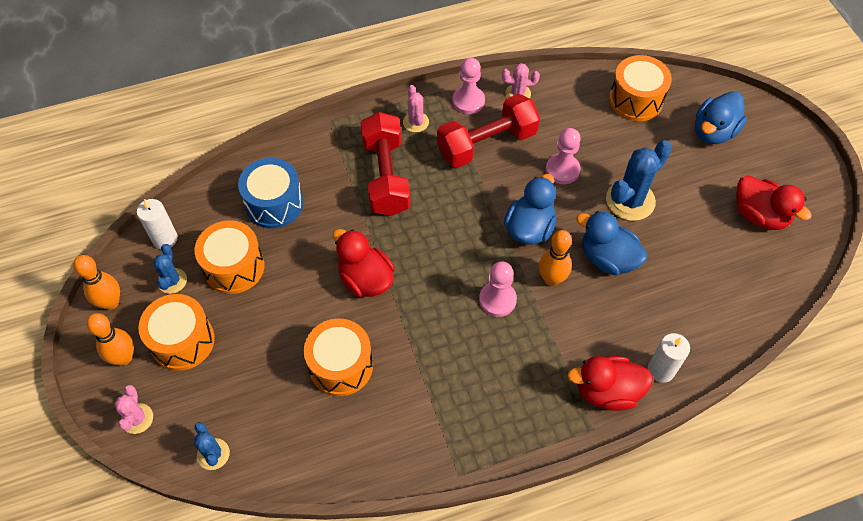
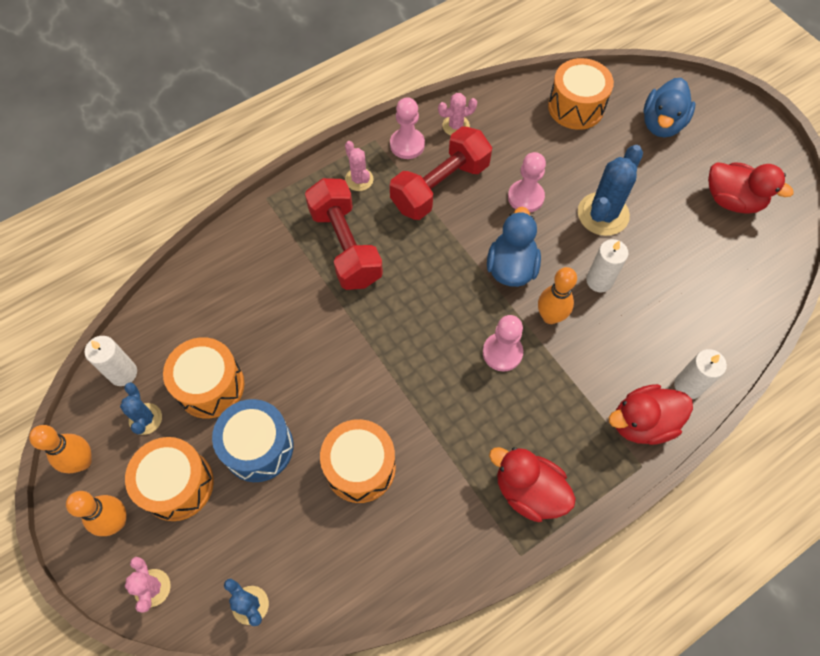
camera: 15 degrees left, 5 degrees up
blue drum [238,158,304,229] -> blue drum moved to [212,399,293,482]
red duck [333,229,395,297] -> red duck moved to [489,447,576,522]
blue duck [576,211,647,275] -> white candle [586,239,629,292]

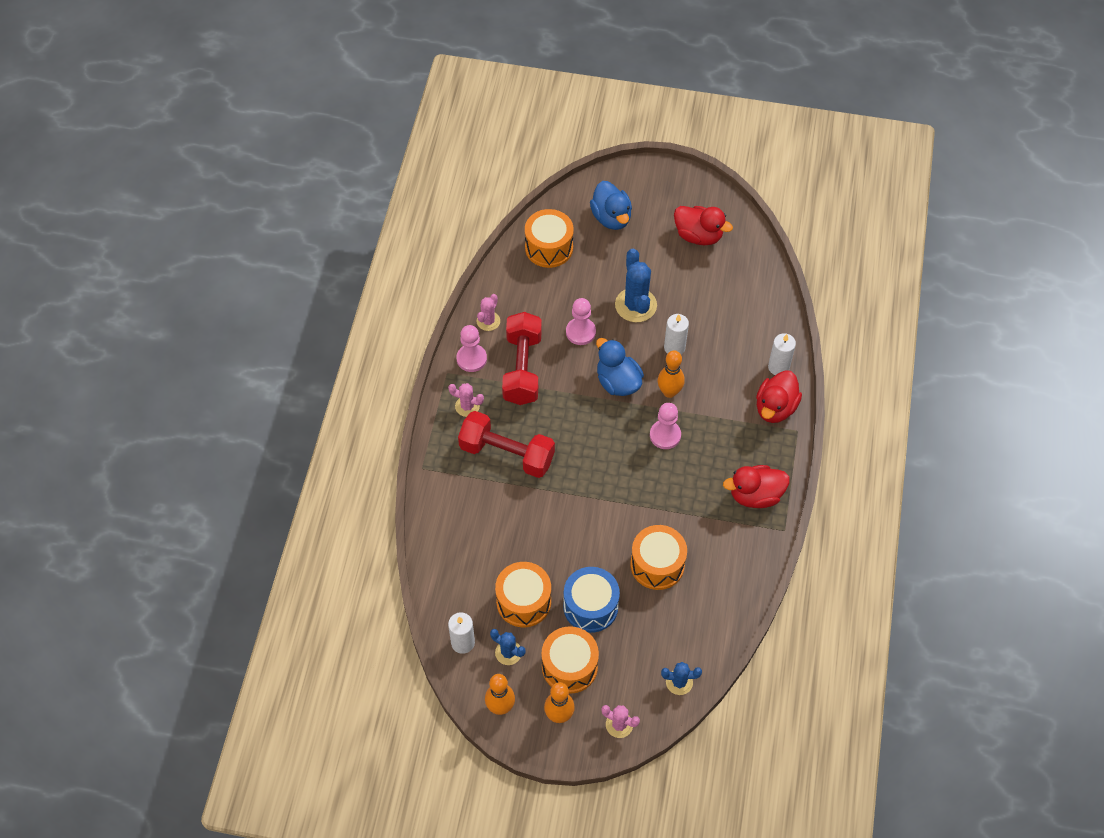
camera: 45 degrees left, 5 degrees down
red duck [708,162,794,214] -> red duck turned 45 degrees clockwise [674,206,733,245]

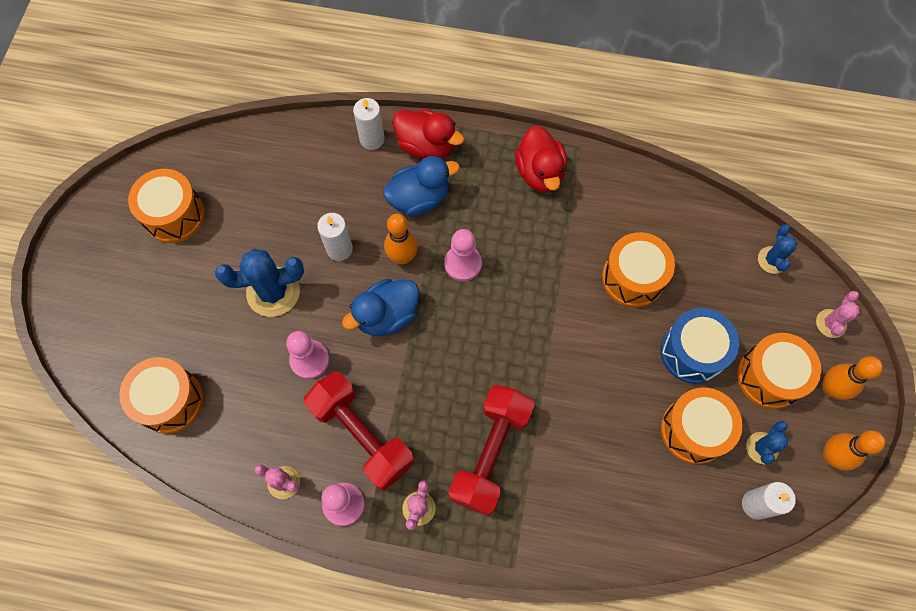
camera: 90 degrees left, 10 degrees up
red dumbbell [502,312,542,405] -> red dumbbell turned 45 degrees clockwise [304,371,414,490]
blue duck [590,181,632,230] -> blue duck moved to [383,156,460,216]
red duck [674,206,733,245] -> orange drum [128,169,205,243]

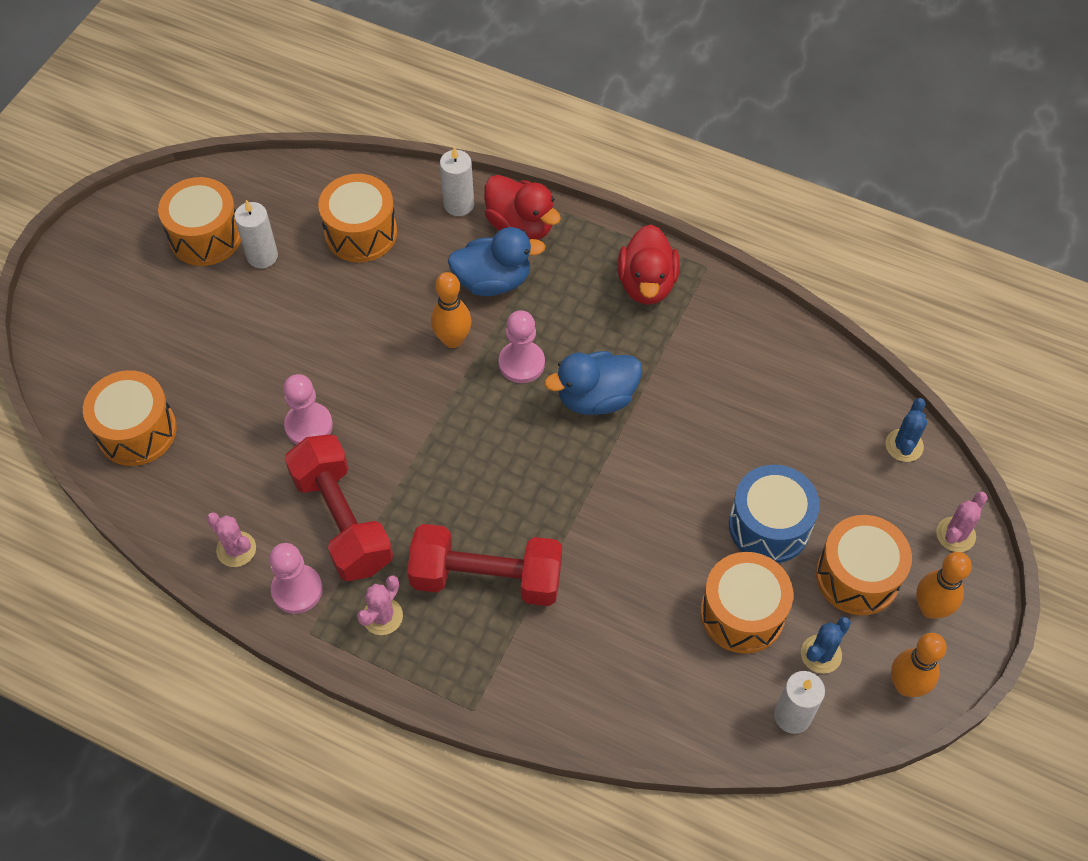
camera: 15 degrees right, 10 degrees down
blue cactus [215,249,304,317] -> none
white candle [317,213,353,261] -> white candle moved to [234,200,278,268]
blue duck [342,279,419,336] -> blue duck moved to [544,351,642,415]
red dumbbell [449,385,535,516] -> red dumbbell turned 60 degrees clockwise [407,524,562,606]
orange drum [602,232,675,307] -> orange drum moved to [318,174,397,262]

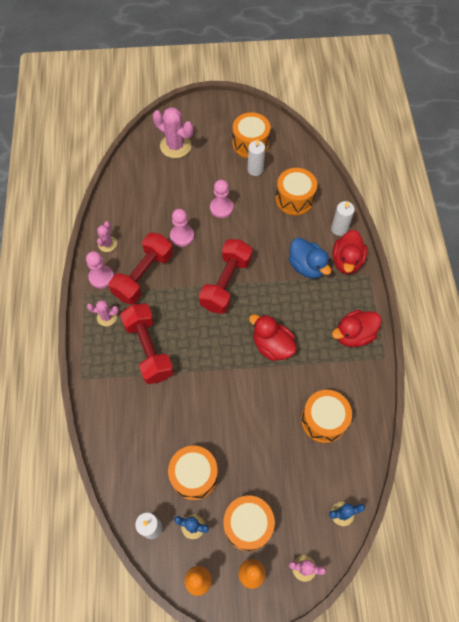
camera: 60 degrees right, 5 degrees up
orange drum [83,370,177,466] -> orange drum moved to [301,390,352,443]
orange bowling pin [431,272,472,348] -> none
pink pawn [499,310,545,383] -> pink pawn moved to [210,180,233,218]
blue duck [544,351,642,415] -> red duck [249,314,297,361]
blue drum [729,465,820,563] -> none
none -> pink cactus [153,107,193,158]
none -> red dumbbell [199,239,252,314]

